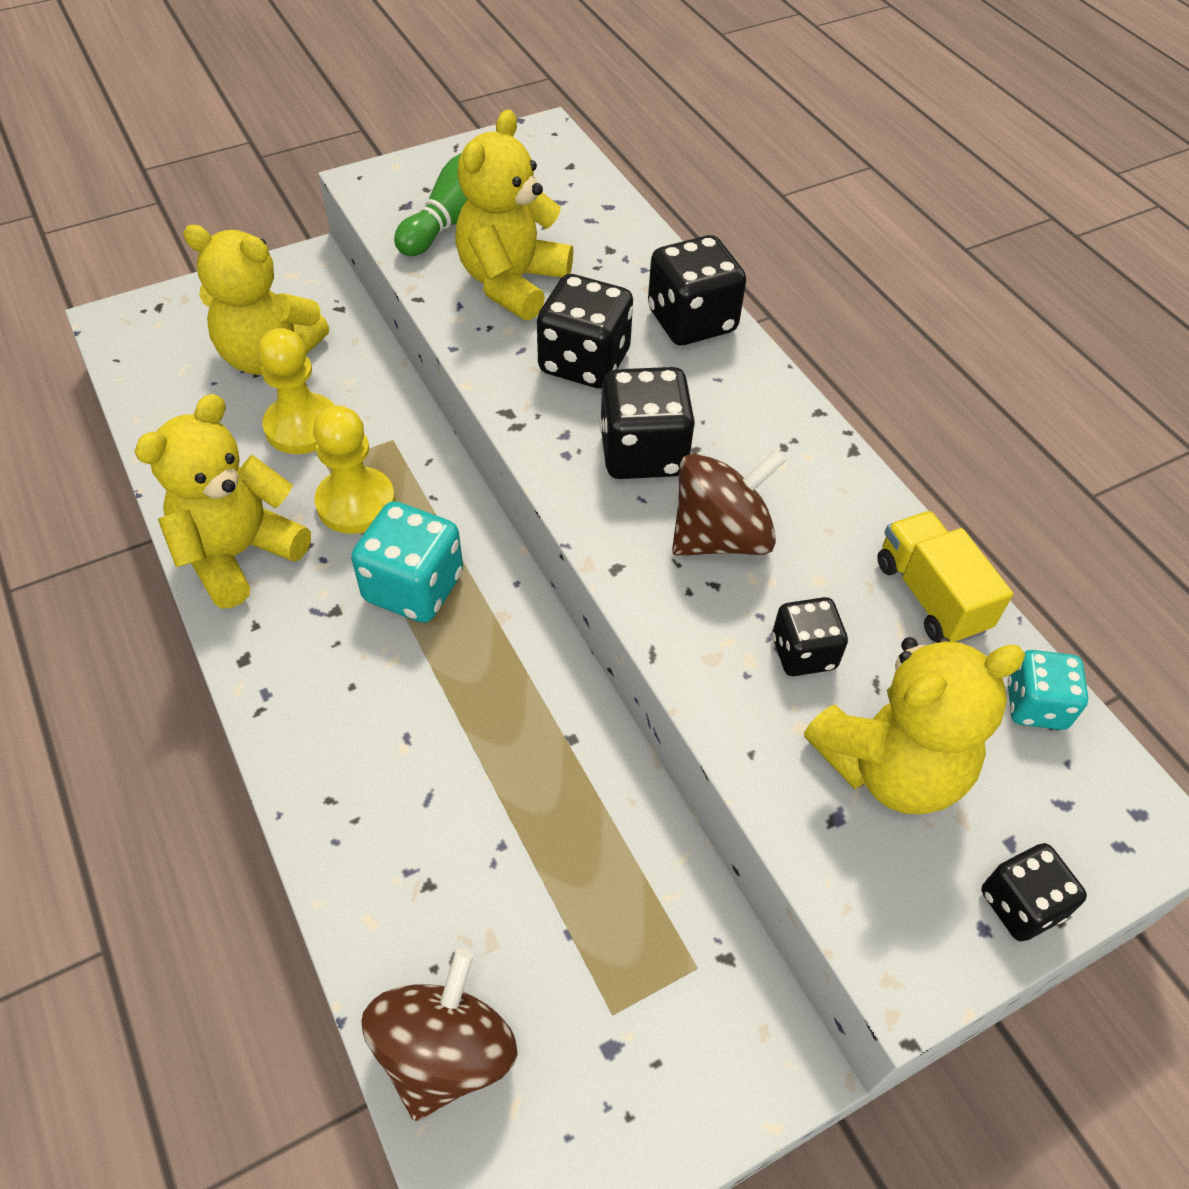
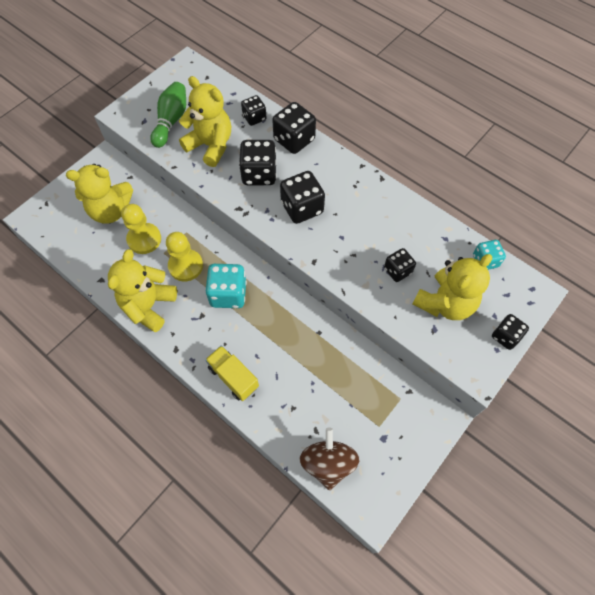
camera: 20 degrees left, 10 degrees up
yellow teddy bear [455,110,573,321] -> yellow teddy bear turned 120 degrees clockwise [179,76,231,167]
brown spinning top [672,449,786,556] -> none
yellow truck [877,511,1013,643] -> yellow truck moved to [205,345,259,401]
none -> black dice [241,95,267,126]

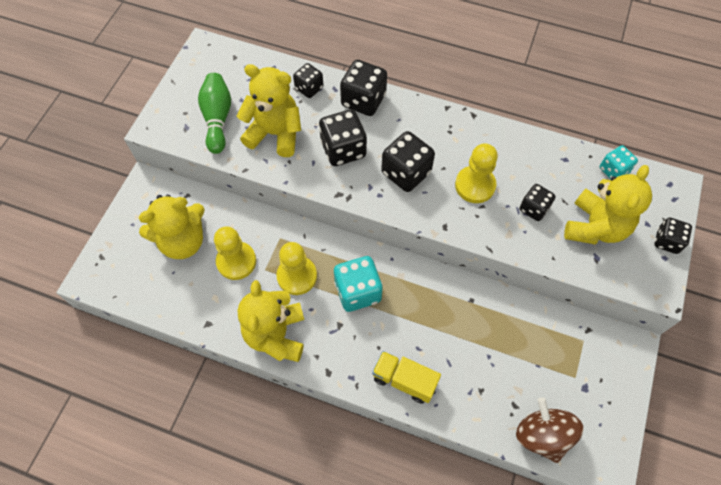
camera: 20 degrees left, 0 degrees up
none -> yellow pawn [455,143,498,203]

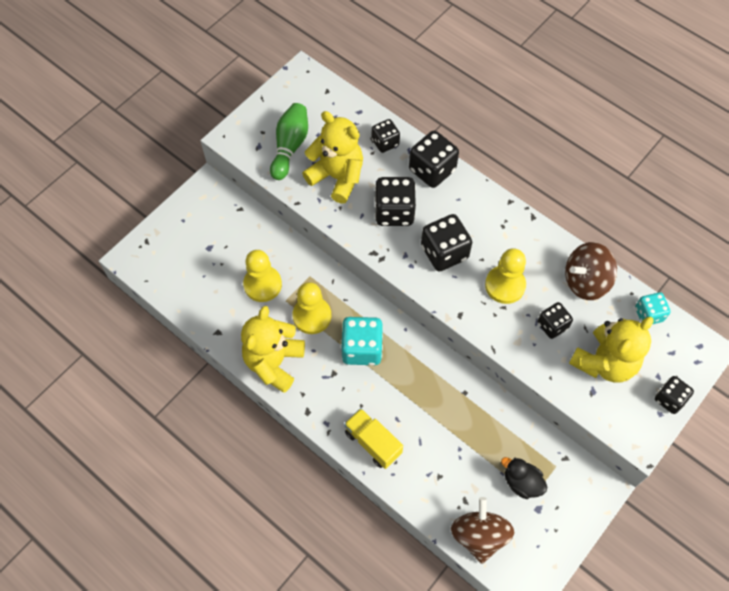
camera: 20 degrees right, 0 degrees up
yellow teddy bear [138,195,205,259] -> none
none -> black duck [501,457,548,499]
none -> brown spinning top [565,242,617,300]

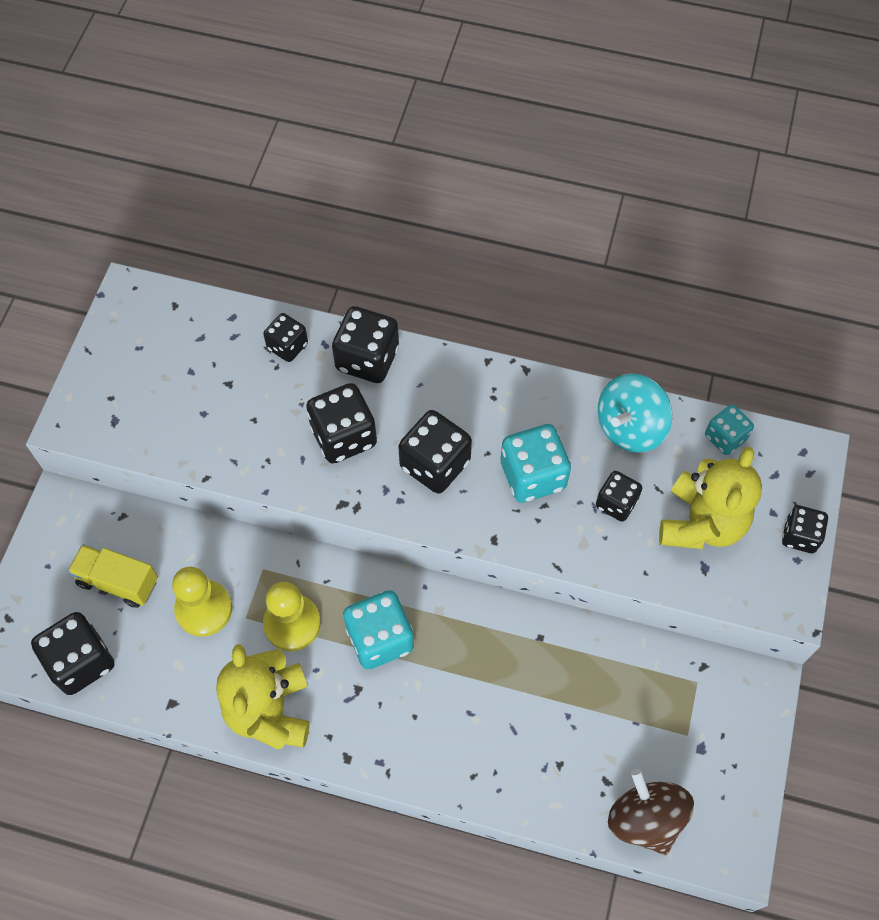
camera: 25 degrees left, 0 degrees up
green bowling pin [270,103,308,180] -> none
yellow teddy bear [302,111,363,204] -> none
yellow truck [344,408,403,469] -> yellow truck moved to [67,544,158,608]
yellow pawn [485,248,526,304] -> turquoise dice [501,424,571,503]
black duck [501,457,548,499] -> none
brown spinning top [565,242,617,300] -> turquoise spinning top [598,373,672,453]
none -> black dice [31,612,115,695]

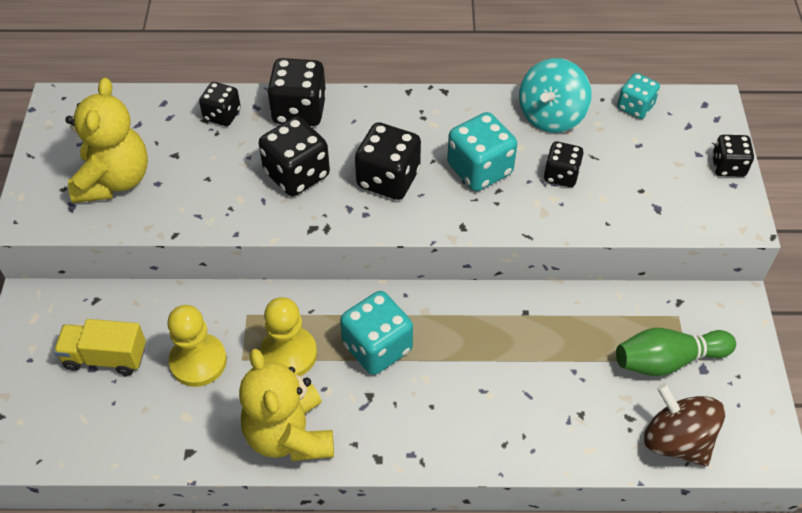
camera: 15 degrees left, 10 degrees down
black dice [31,612,115,695] -> none
yellow teddy bear [659,447,762,549] -> yellow teddy bear moved to [65,78,148,203]
none -> green bowling pin [616,328,736,376]

